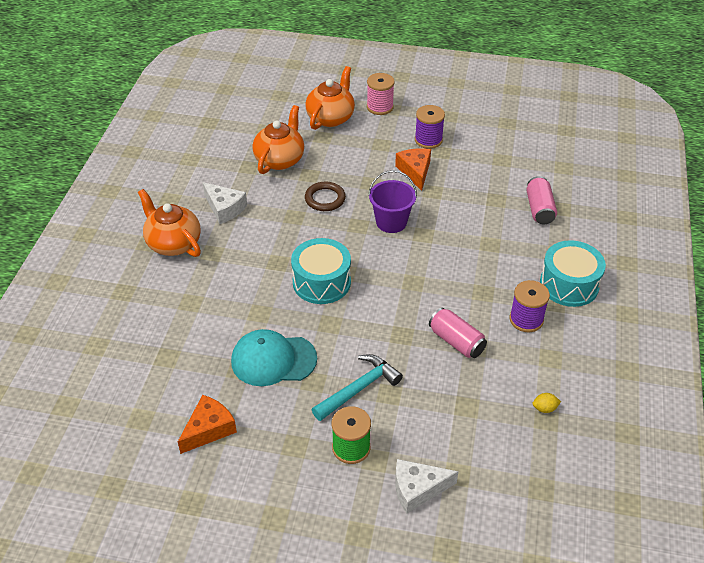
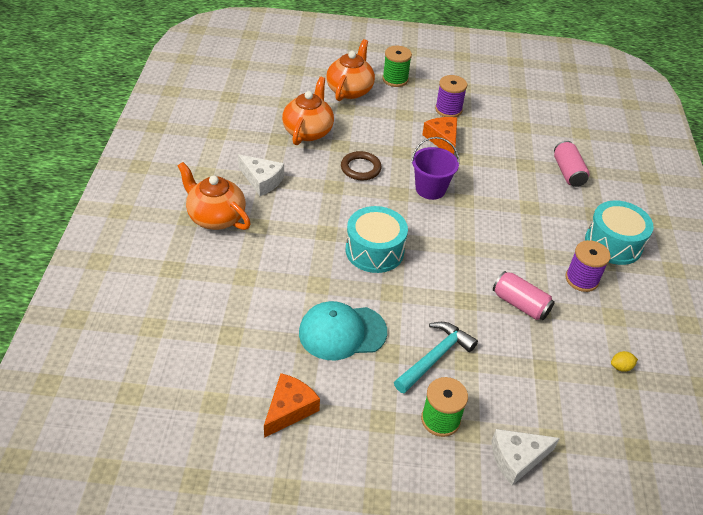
camera: 10 degrees left, 0 degrees up
pink spool [367,73,395,115] -> green spool [382,46,412,87]

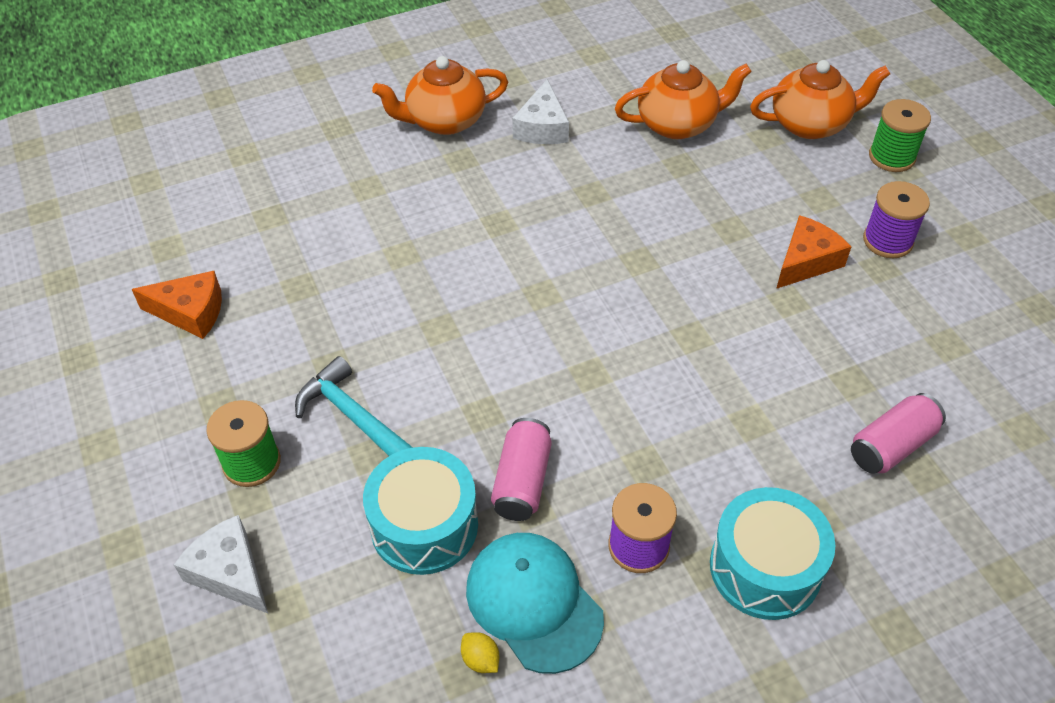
camera: 65 degrees right, 5 degrees up
orange teapot [178,162,251,230] -> orange teapot turned 120 degrees counterclockwise [372,56,508,135]
turquoise cap [299,301,387,360] -> turquoise cap moved to [466,533,604,674]
brown ring [341,151,382,181] -> none
turquoise drum [346,206,408,273] -> turquoise drum moved to [363,447,478,575]
turquoise hammer [394,322,478,393] -> turquoise hammer turned 150 degrees counterclockwise [295,356,413,456]
purple bucket [411,137,459,200] -> none

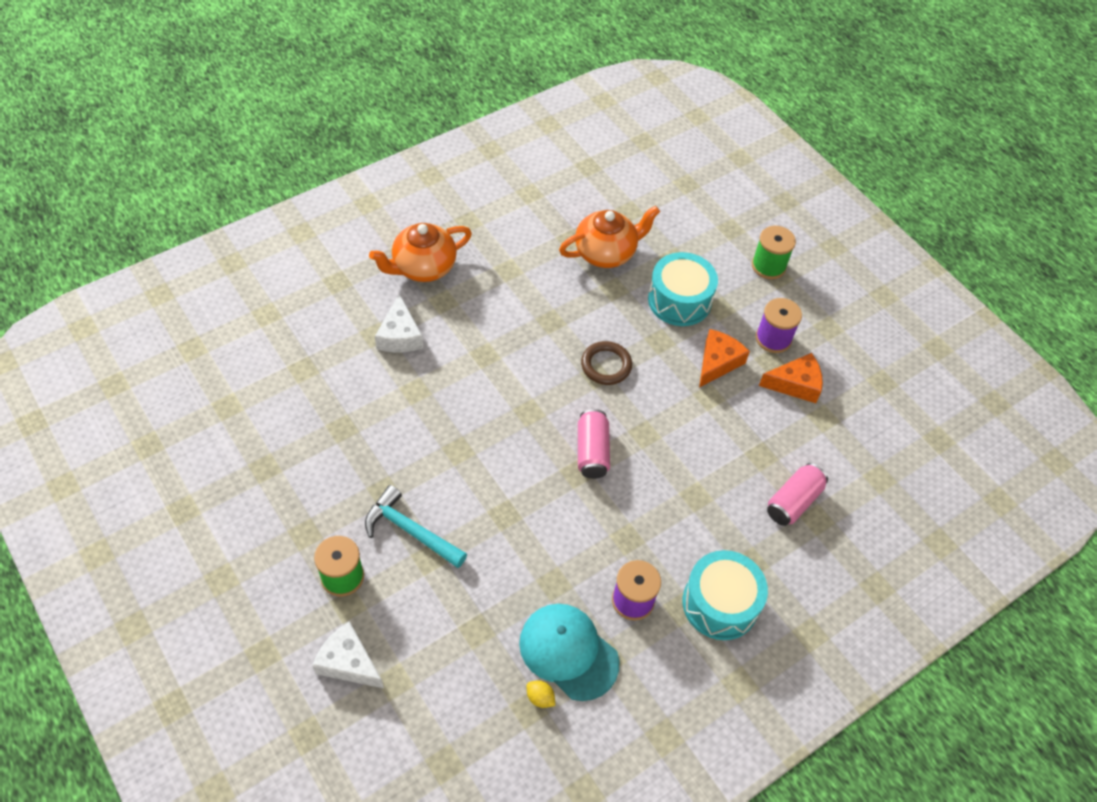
camera: 15 degrees left, 5 degrees up
orange cheese [132,271,222,339] -> orange cheese moved to [759,353,823,403]
turquoise drum [363,447,478,575] -> turquoise drum moved to [648,252,718,326]
pink can [491,418,552,521] -> pink can moved to [578,409,610,479]
white cheese [512,79,569,144] -> white cheese moved to [375,294,423,353]
orange teapot [750,60,890,139] -> none
none -> brown ring [581,341,632,385]

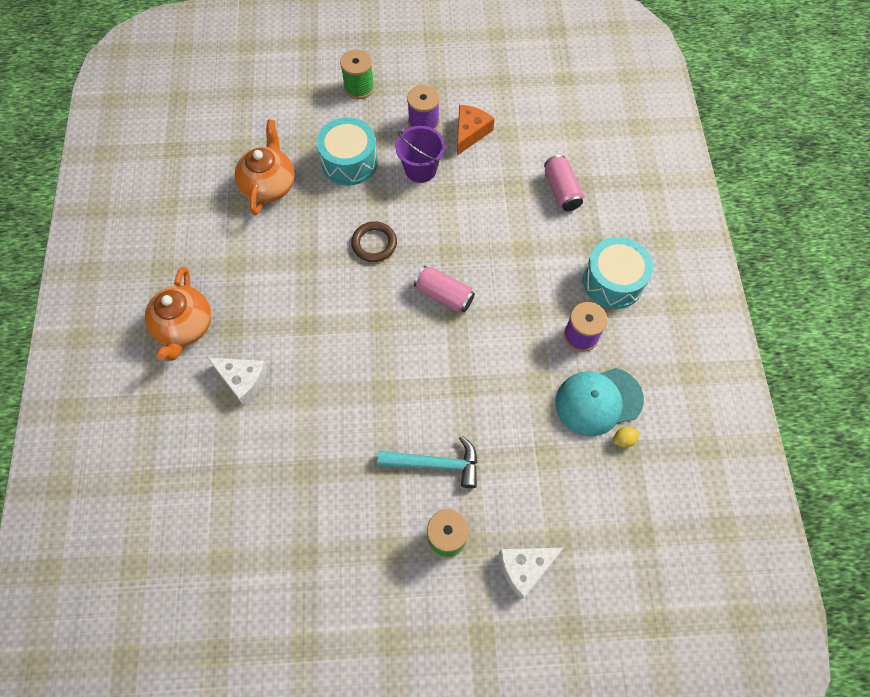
camera: 55 degrees left, 10 degrees up
turquoise hammer [365,485,467,568] -> turquoise hammer turned 150 degrees counterclockwise [377,436,478,488]
orange cheese [699,329,750,388] -> purple bucket [395,126,445,183]

